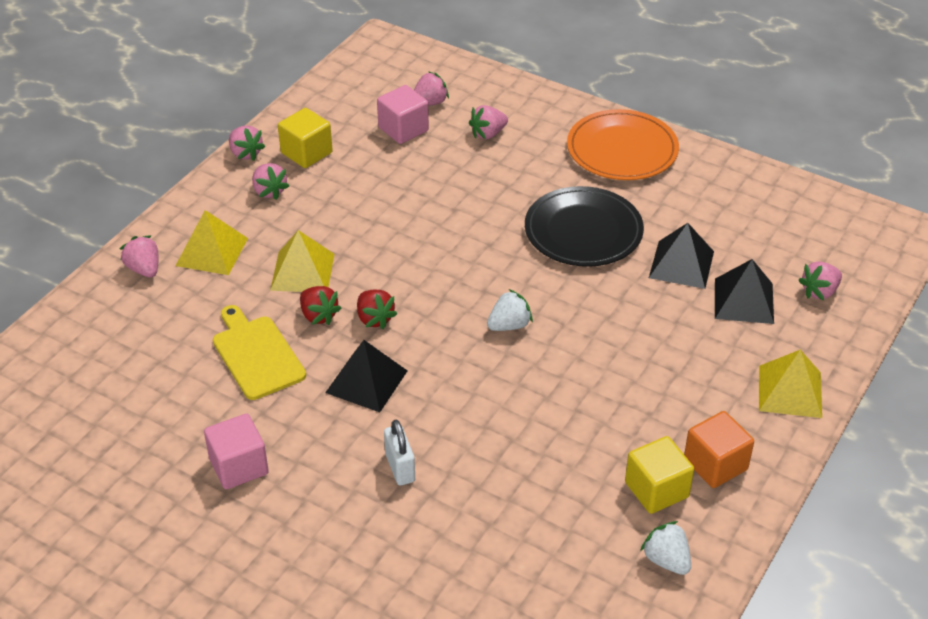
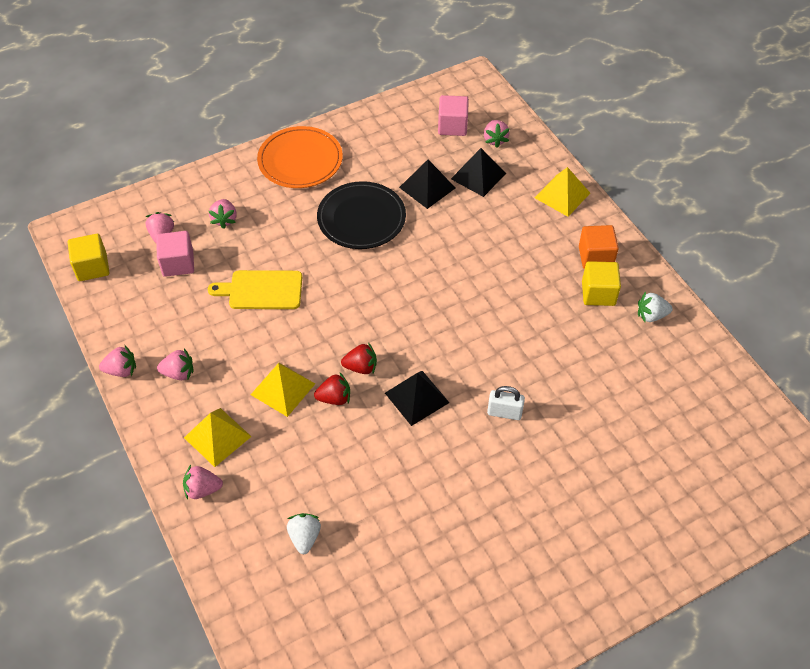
camera: 60 degrees left, 10 degrees up
pink cube [204,413,269,489] -> pink cube moved to [438,95,469,136]
yellow cutting board [213,305,306,400] -> yellow cutting board moved to [208,270,302,309]
yellow cube [278,108,333,168] -> yellow cube moved to [68,234,109,281]
white strawberry [487,289,533,331] -> white strawberry moved to [287,513,321,554]

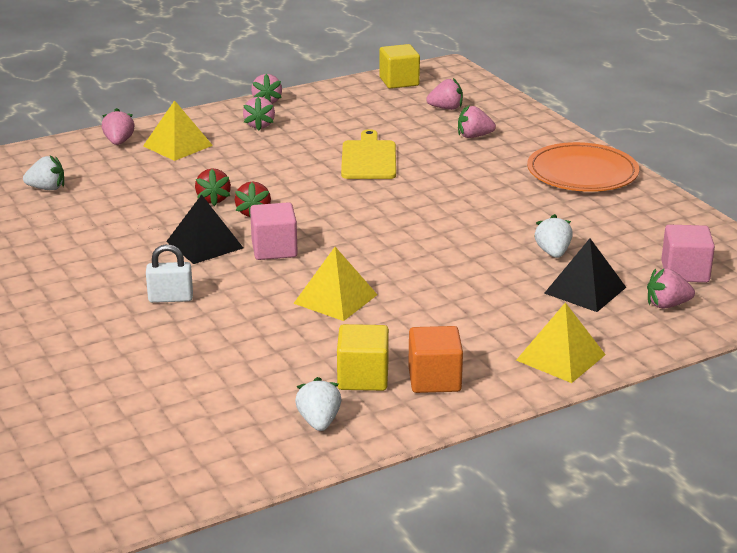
camera: 90 degrees right, 25 degrees down
pink cube [156,231,194,277] -> pink cube moved to [250,202,298,260]
yellow pyramid [251,363,315,417] -> yellow pyramid moved to [293,247,378,321]
black plate [317,181,406,249] -> none
black pyramid [399,160,455,209] -> white strawberry [534,214,573,258]
white padlock [487,386,525,420] -> white padlock turned 75 degrees clockwise [146,244,193,303]

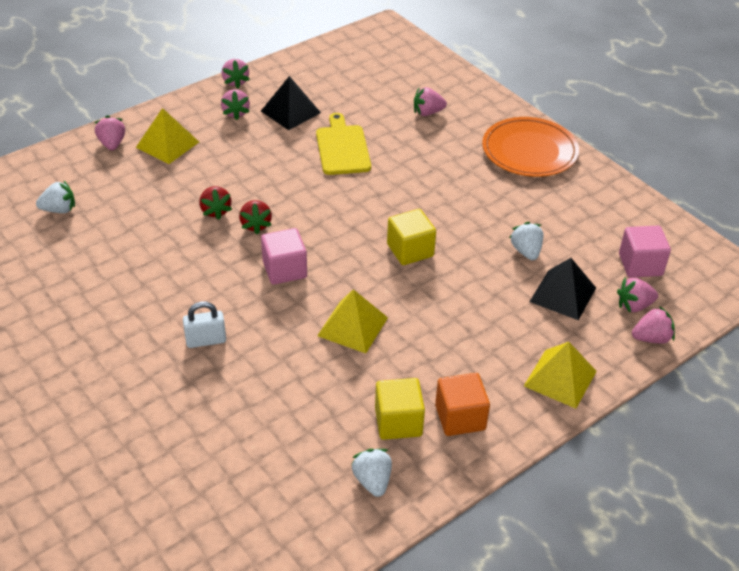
camera: 10 degrees left, 15 degrees up
black pyramid [166,194,243,264] -> black pyramid moved to [261,76,321,130]
yellow cube [379,44,420,89] -> yellow cube moved to [387,209,436,265]
pink strawberry [426,78,463,110] -> pink strawberry moved to [632,306,675,344]

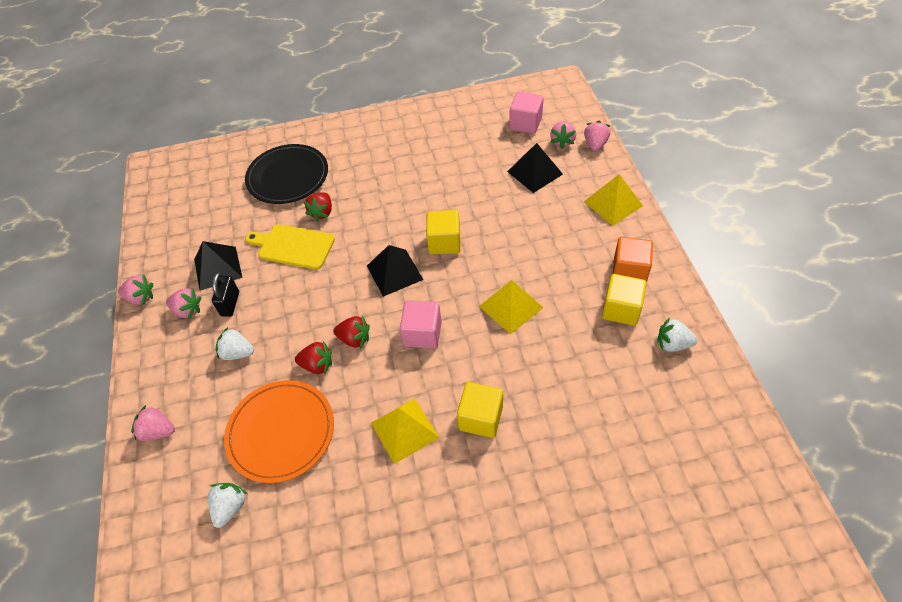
camera: 60 degrees left, 10 degrees up
yellow pyramid [136,108,199,164] -> yellow pyramid moved to [371,398,440,464]
white padlock [183,302,226,348] -> yellow cube [457,382,503,438]
pink strawberry [414,87,447,116] -> black plate [245,144,328,204]
orange plate [482,117,579,177] -> orange plate moved to [224,380,334,483]
white strawberry [510,222,544,260] -> white strawberry moved to [216,327,254,360]
none -> black padlock [212,273,239,317]
none -> red strawberry [303,193,332,221]
none -> black pyramid [367,245,423,297]

